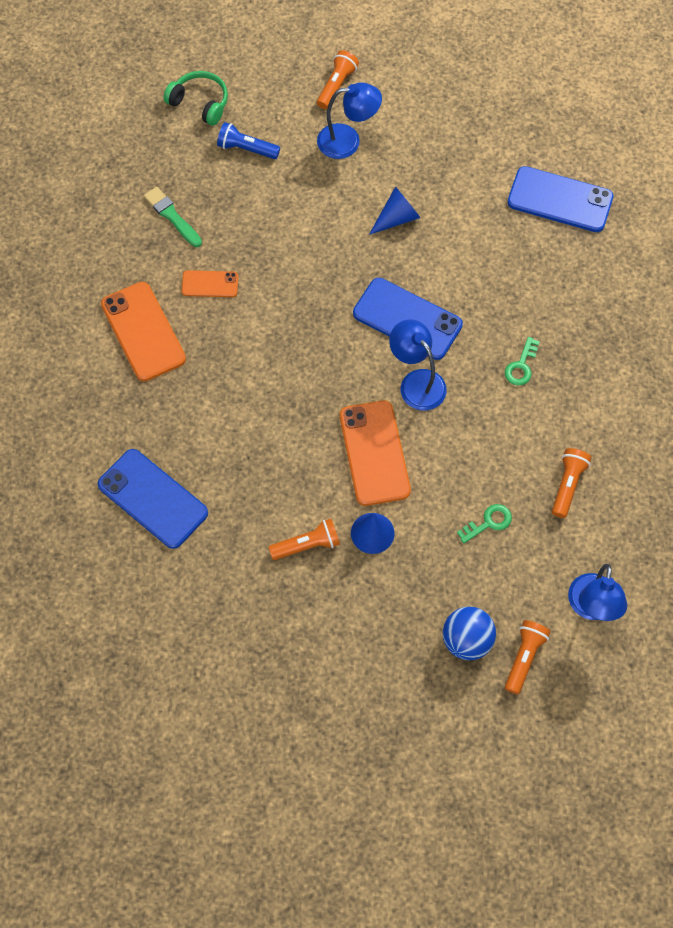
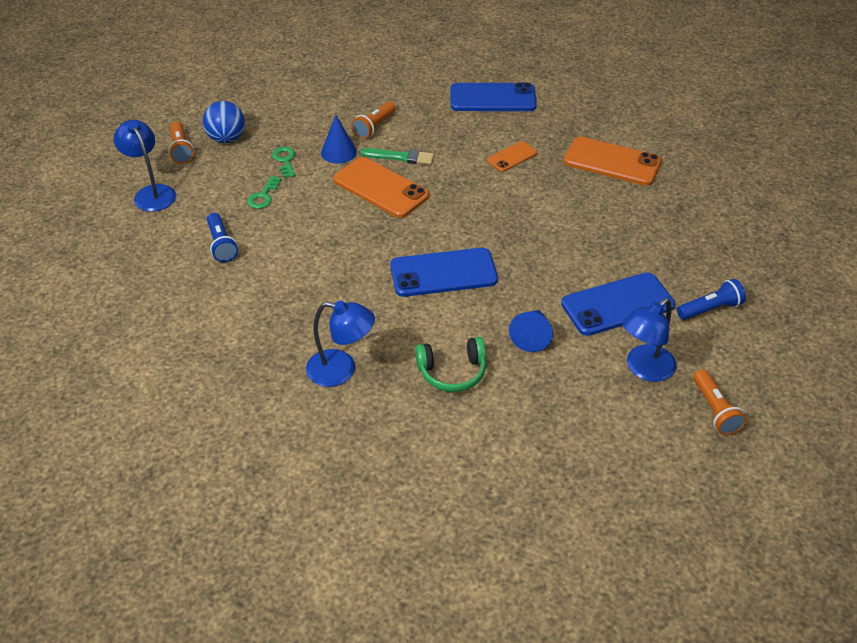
camera: 140 degrees right, 20 degrees down
green brush [144,187,202,247] -> green brush moved to [360,148,434,165]
green headphones [163,71,228,126] -> green headphones moved to [415,337,486,392]
orange phone [182,270,238,297] -> orange phone moved to [487,141,537,172]
blue lamp [389,319,447,410] -> blue lamp moved to [306,300,375,387]
green key [505,337,540,386] -> green key moved to [272,147,295,178]
blue phone [507,166,614,232] -> blue phone moved to [561,272,675,336]
orange flashlight [552,448,591,518] -> blue flashlight [207,213,238,262]

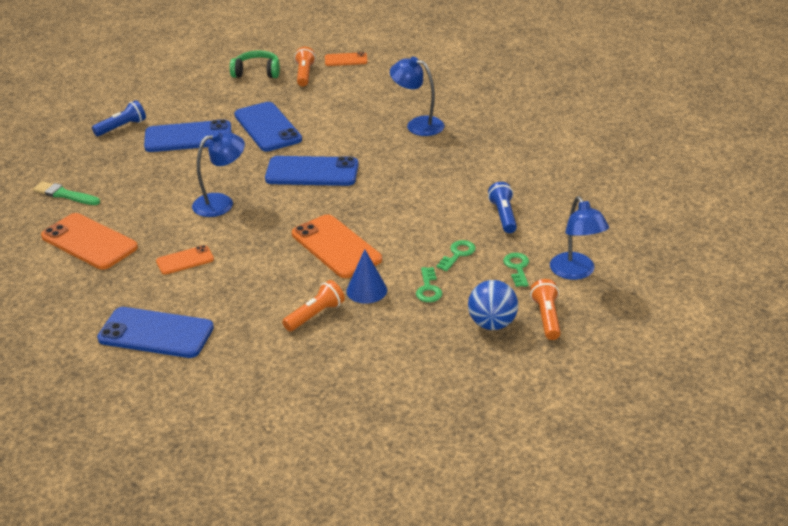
camera: 165 degrees left, 10 degrees down
green brush [360,148,434,165] -> green brush moved to [33,181,100,205]
green headphones [415,337,486,392] -> green headphones moved to [230,50,280,78]
blue cone [509,310,553,352] -> blue phone [234,102,302,152]
blue lamp [622,298,676,382] -> blue lamp moved to [192,131,245,217]
blue flashlight [677,279,746,320] -> blue flashlight turned 150 degrees clockwise [92,100,146,136]
orange flashlight [693,369,747,435] -> orange flashlight moved to [294,47,316,87]
none -> orange phone [325,52,367,66]
none -> green key [503,253,529,287]

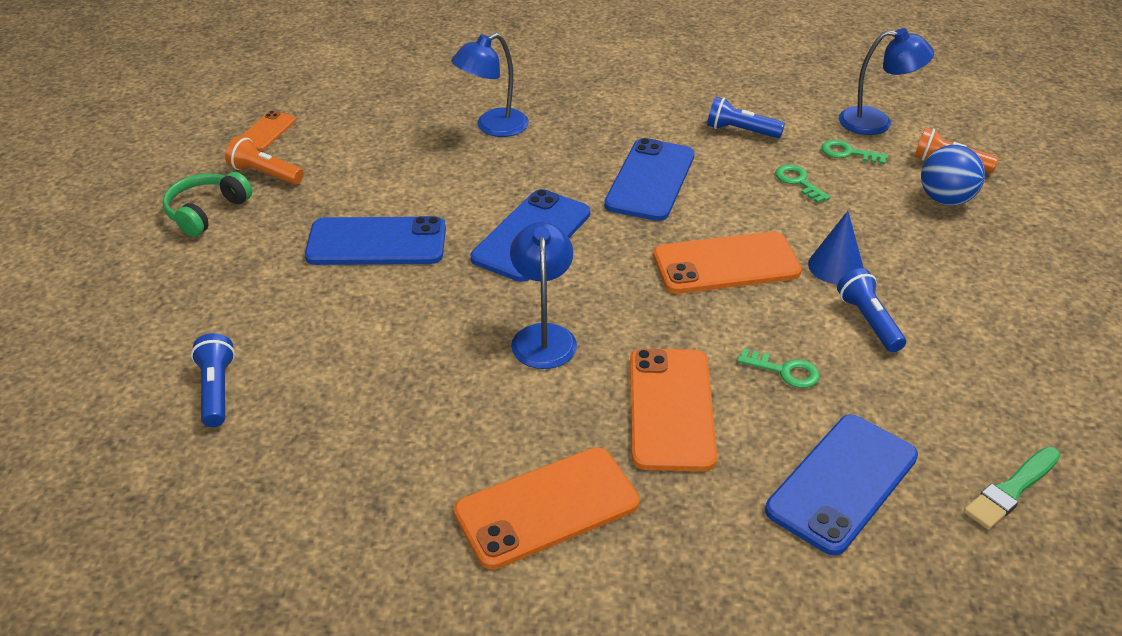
camera: 65 degrees left, 5 degrees up
green brush [33,181,100,205] -> green brush moved to [964,447,1060,530]
blue phone [144,119,231,152] -> blue phone moved to [604,138,695,221]
orange phone [156,245,214,275] -> orange phone [630,349,717,471], size x1.84
orange flashlight [282,280,345,332] -> blue flashlight [837,268,906,352]
green key [416,267,442,302] -> green key moved to [737,348,820,388]

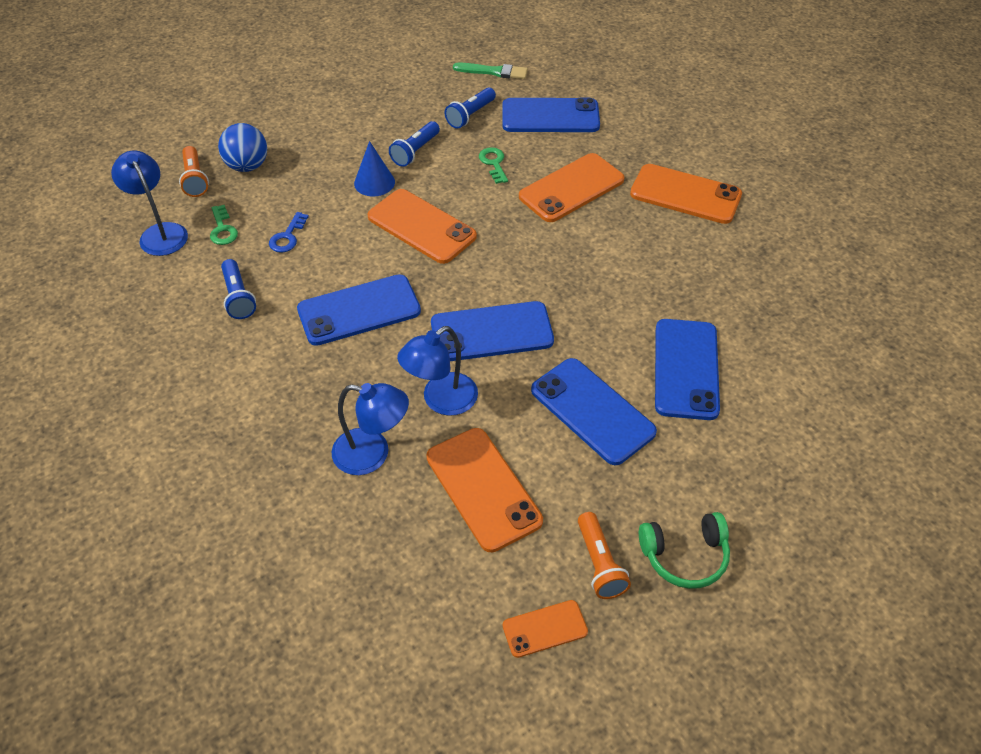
camera: 130 degrees left, 10 degrees up
blue flashlight [191,333,235,427] -> blue flashlight moved to [444,88,496,129]
blue lamp [510,222,577,369] -> blue lamp moved to [397,326,478,416]
green key [775,164,830,203] -> blue key [269,212,309,253]
none -> orange phone [426,428,543,552]
none -> blue phone [655,319,720,420]

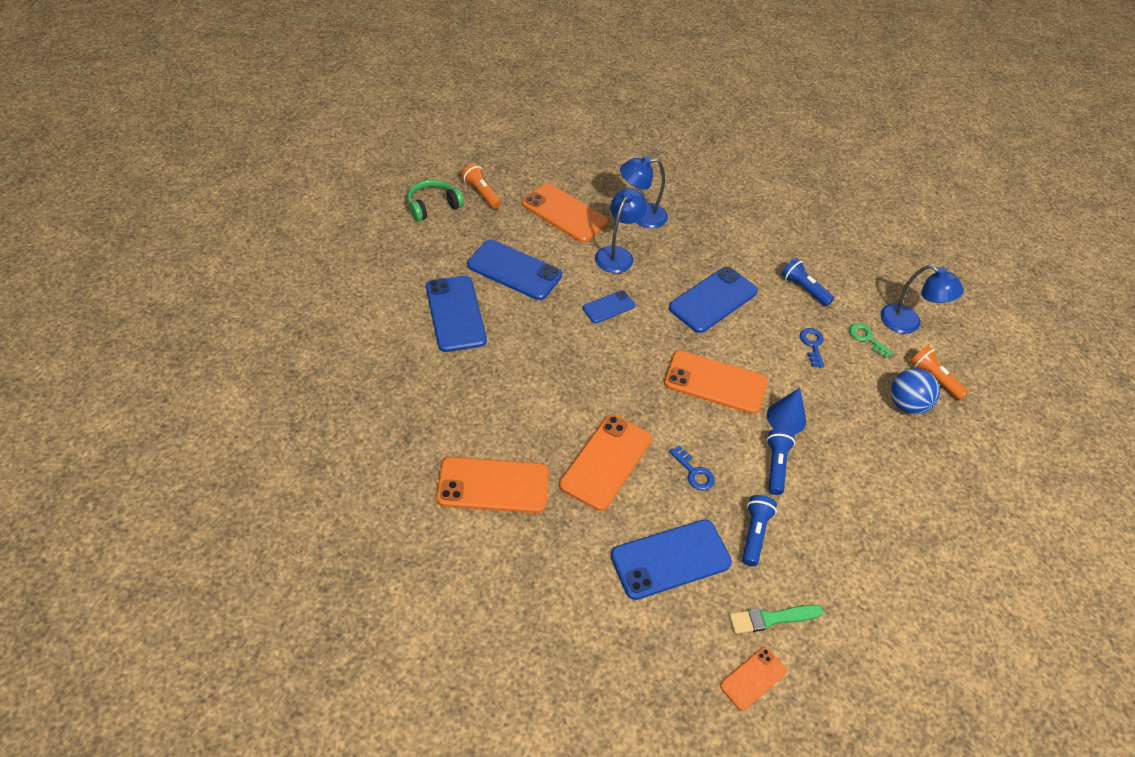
camera: 155 degrees right, 0 degrees up
blue phone [431,301,554,361] -> blue phone [582,290,635,323], size x0.54
green key [479,147,508,184] -> blue key [669,446,715,491]
orange phone [503,600,588,658] -> orange phone moved to [720,647,787,711]

